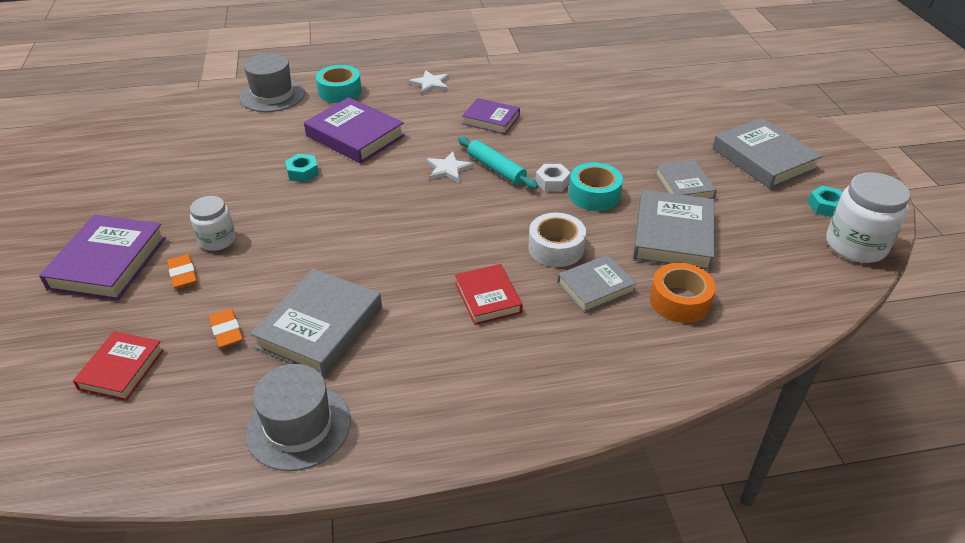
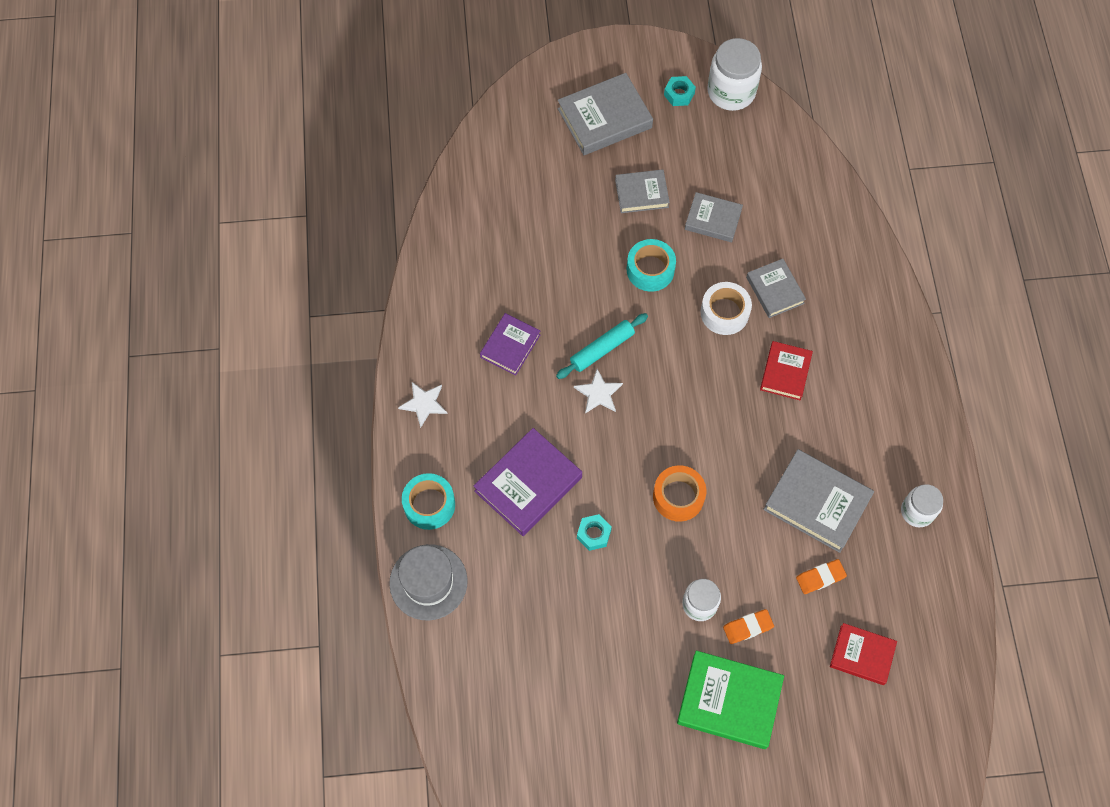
camera: 85 degrees left, 25 degrees up
purple book [39,215,166,301] -> green book [677,651,784,749]
grey hat [245,364,351,471] -> white jar [901,484,943,527]
red book [455,264,523,325] -> red book turned 60 degrees counterclockwise [760,341,813,400]
white nut [536,164,571,192] -> none
grey book [633,190,714,271] -> grey book [685,192,743,242], size x0.62
orange tape [650,263,716,323] -> orange tape moved to [653,465,706,522]

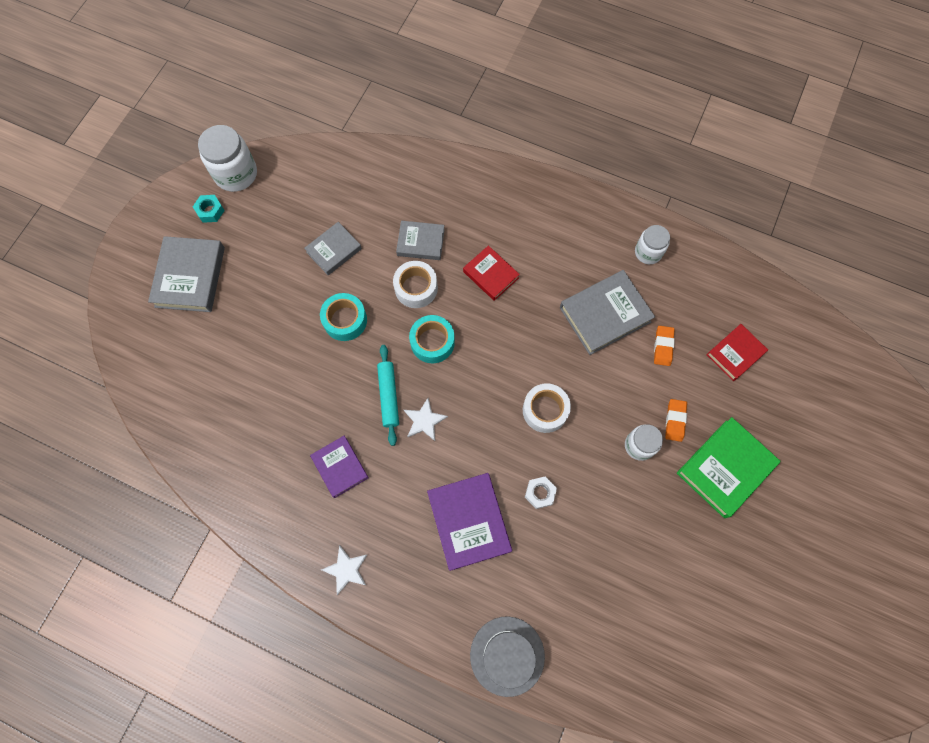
camera: 60 degrees left, 5 degrees up
turquoise tape [402,473,455,530] -> turquoise tape moved to [409,315,455,363]
turquoise nut [577,514,612,551] -> white nut [525,476,557,509]
grey book [615,169,670,213] -> none
orange tape [653,465,706,522] -> white tape [523,384,571,433]

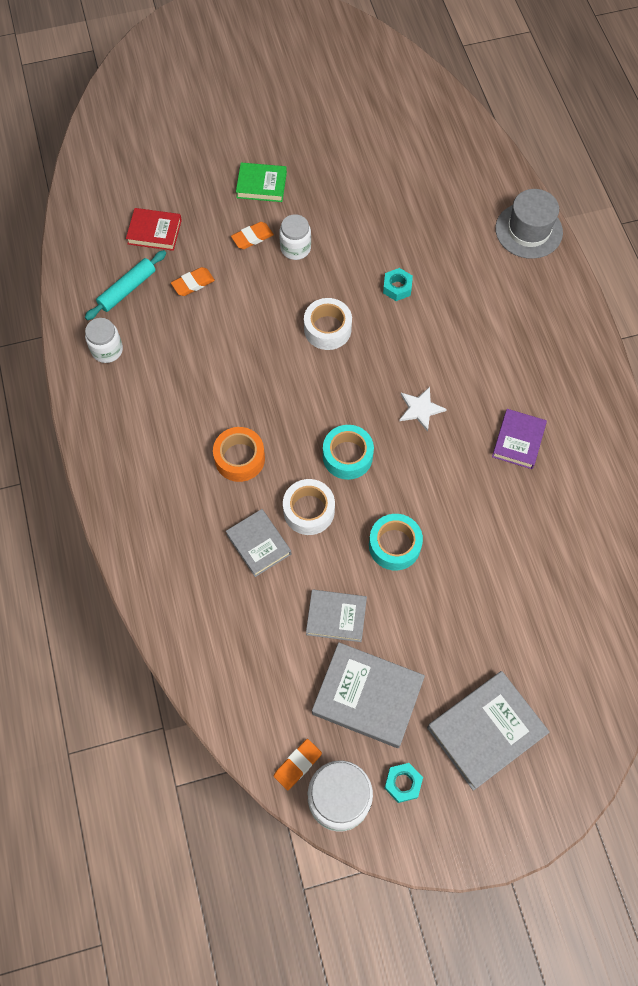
camera: 130 degrees left, 5 degrees down
white star [321,545,367,595] -> none
turquoise rolling pin [377,345,399,446] -> turquoise rolling pin moved to [85,250,166,320]
purple book [427,473,512,571] -> none
red book [463,246,520,301] -> orange tape [213,427,265,482]
white nut [525,476,557,509] -> turquoise nut [383,268,413,301]
grey book [560,270,655,355] -> grey book moved to [312,642,425,748]
green book [677,417,780,518] -> green book [236,163,287,202], size x0.62
none -> orange eraser [273,739,322,790]

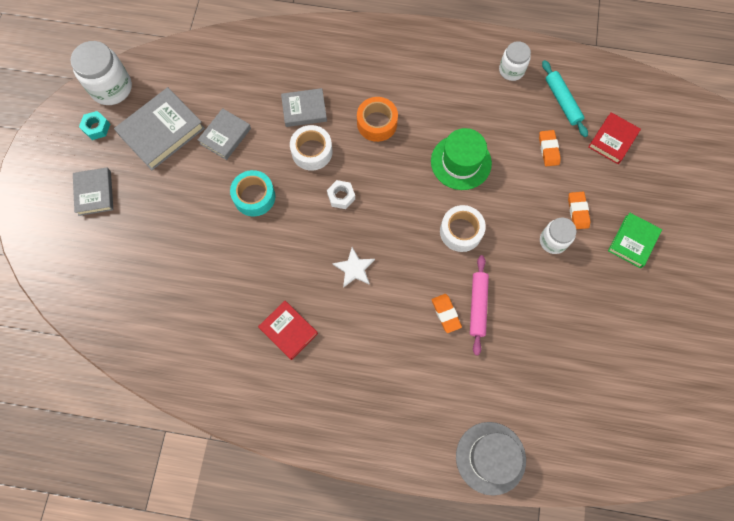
camera: 115 degrees right, 5 degrees up
orange eraser [273,739,322,790] -> orange eraser moved to [431,294,462,333]
turquoise tape [323,425,374,480] -> white nut [327,180,355,209]
turquoise nut [383,268,413,301] -> pink rolling pin [470,255,489,355]
grey book [427,671,550,791] -> grey book [73,168,113,216], size x0.62
purple book [492,409,547,469] -> red book [258,301,318,360]
none -> green hat [431,128,492,190]

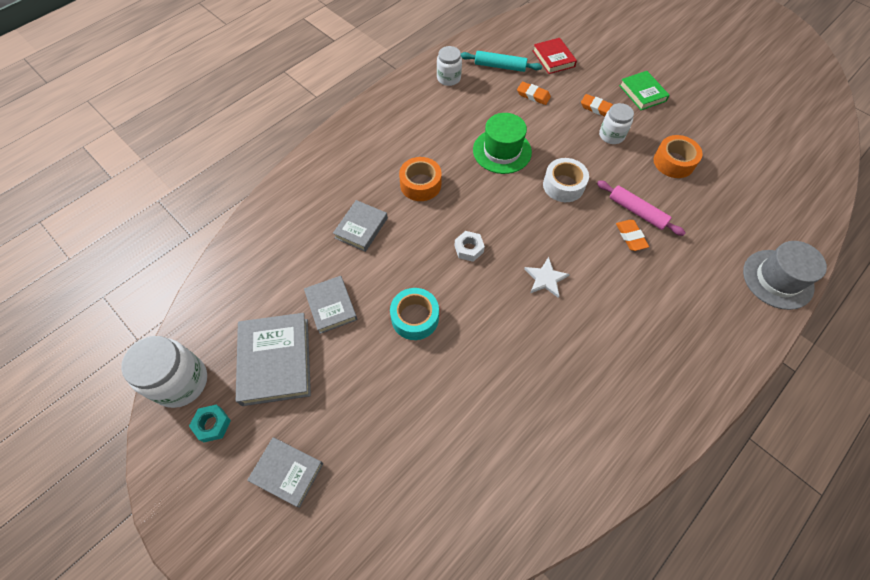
camera: 55 degrees left, 10 degrees down
red book [258,301,318,360] -> none
white tape [290,125,332,171] -> none
orange eraser [431,294,462,333] -> orange eraser turned 60 degrees clockwise [616,220,649,251]
none -> orange tape [654,135,703,178]

